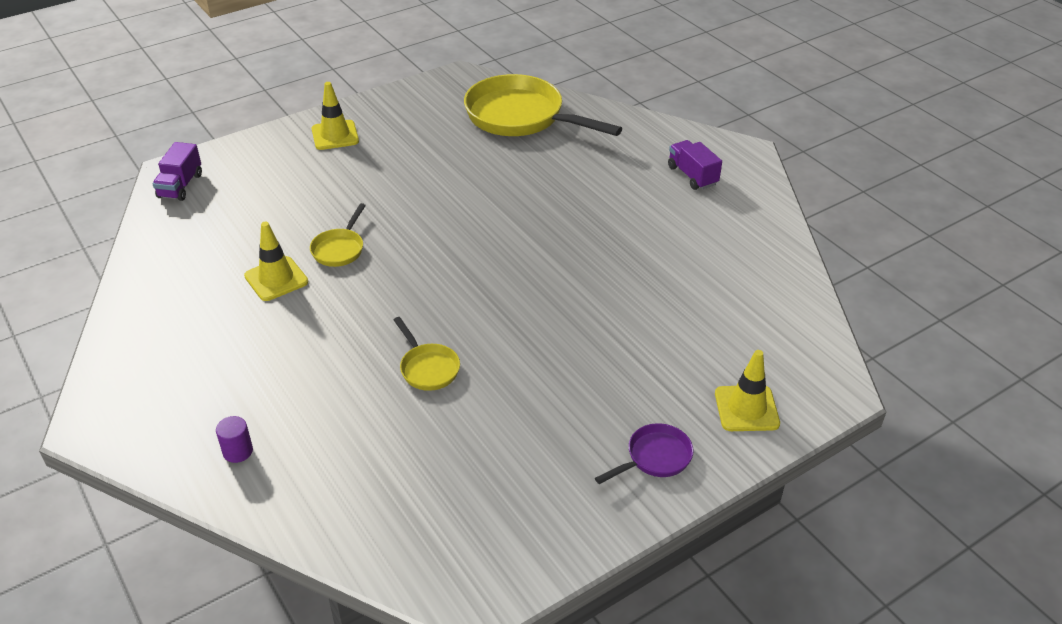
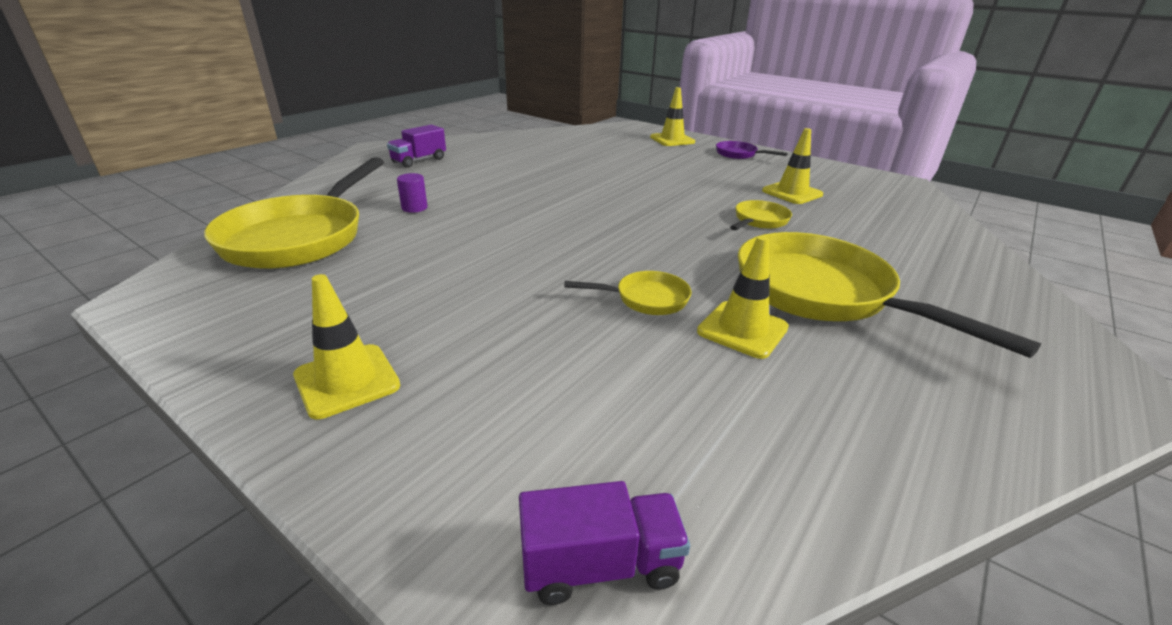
camera: 110 degrees left, 10 degrees down
purple cylinder [216,416,253,463] -> purple cylinder moved to [397,173,427,213]
none -> yellow pan [738,232,1041,358]
none -> yellow traffic cone [762,128,823,204]

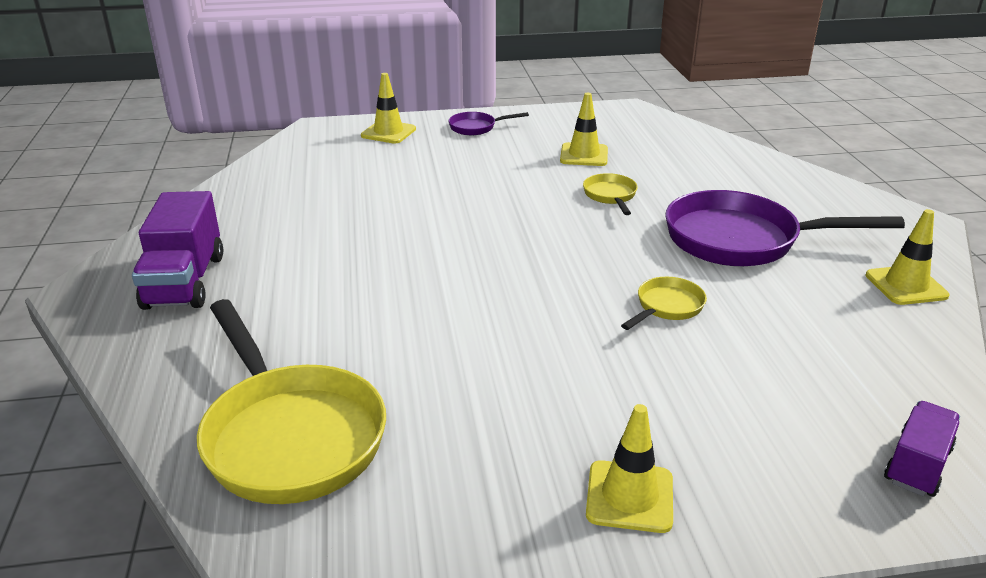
camera: 45 degrees left, 0 degrees up
purple truck [387,125,446,168] -> purple truck [132,191,223,310], size x1.63
purple cylinder [397,173,427,213] -> none
yellow traffic cone [697,236,789,359] -> yellow traffic cone moved to [866,209,949,305]
yellow pan [738,232,1041,358] -> purple pan [665,190,905,266]

